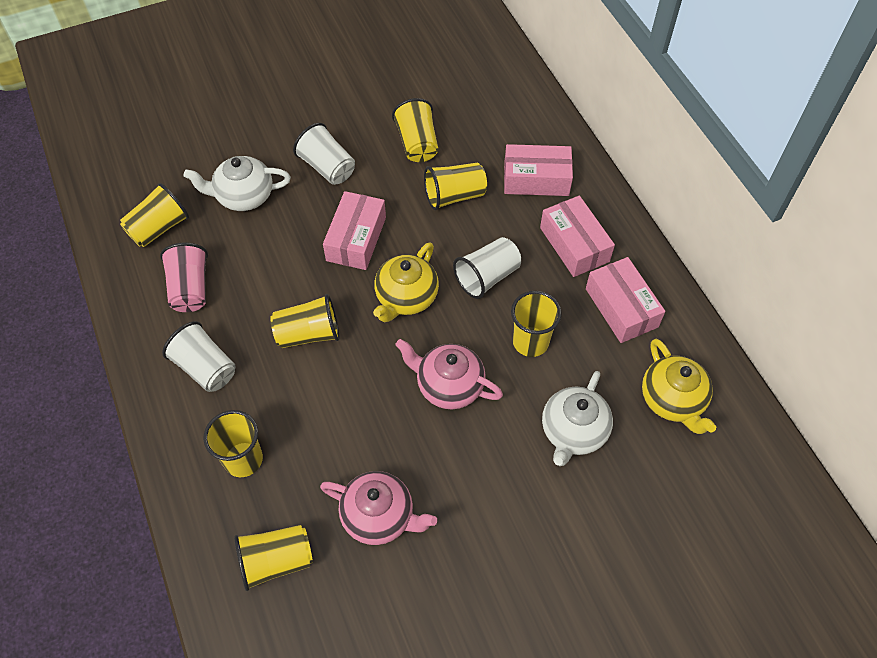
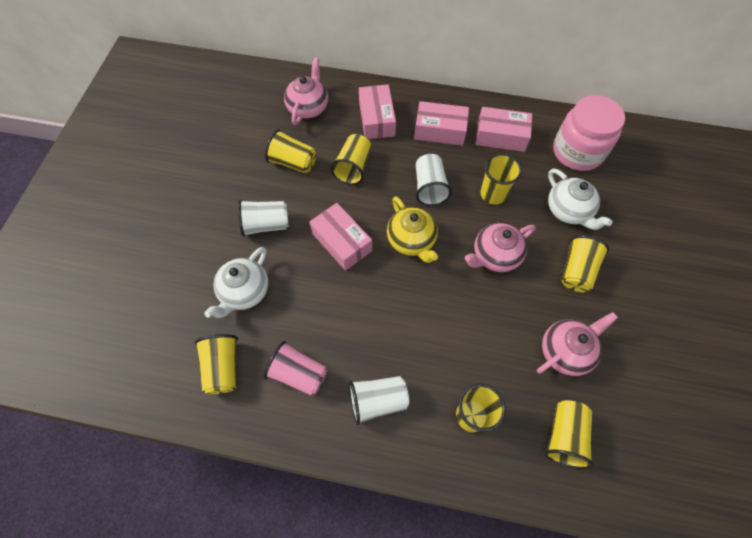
camera: 55 degrees left, 5 degrees up
yellow cup [270,294,339,348] -> yellow cup moved to [562,235,609,292]
pink box [504,144,573,196] -> pink box turned 45 degrees counterclockwise [359,84,396,139]
yellow teapot [642,339,716,434] -> pink jar [553,95,625,171]
none -> pink teapot [284,57,328,125]

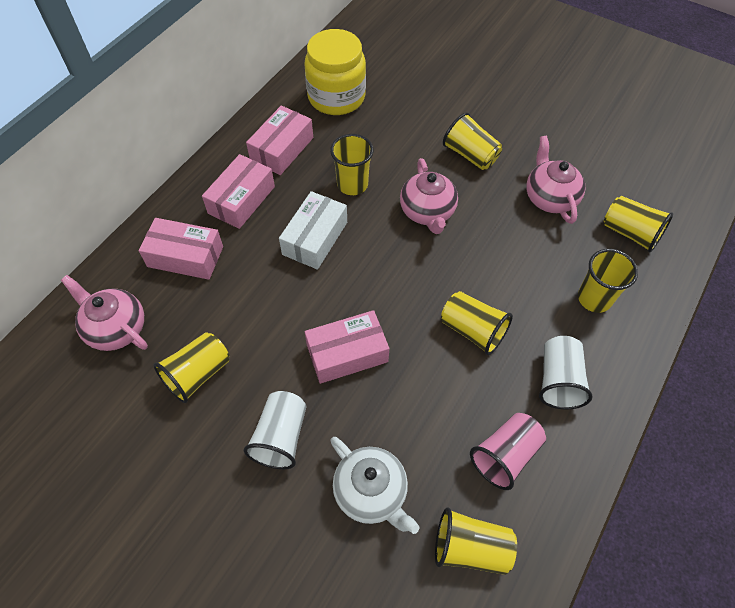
camera: 70 degrees left, 5 degrees down
yellow cup [330,134,372,185] -> yellow cup moved to [441,291,513,355]
yellow teapot [387,196,438,263] -> none
white cup [416,154,452,206] -> white box [279,191,347,270]
white teapot [548,168,613,230] -> none
pink jar [553,95,625,171] -> yellow jar [305,29,366,115]

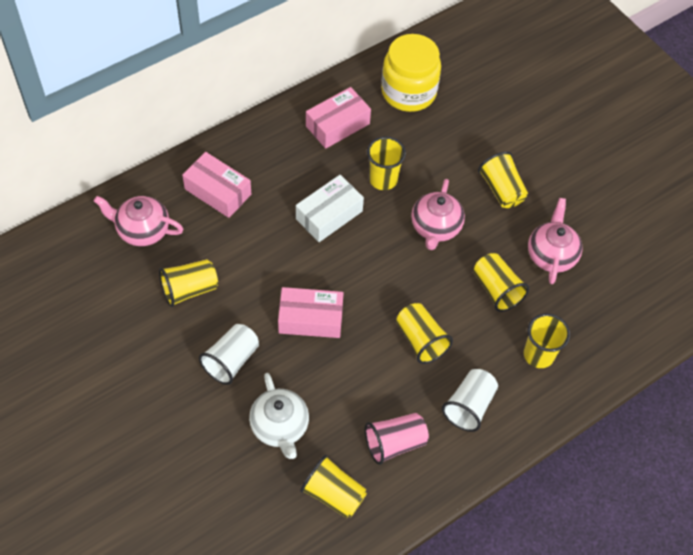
camera: 20 degrees right, 0 degrees up
pink teapot [61,275,148,351] -> pink teapot turned 45 degrees counterclockwise [94,196,184,246]
pink box [202,154,275,229] -> none
yellow cup [604,196,673,253] -> yellow cup moved to [473,253,529,312]

